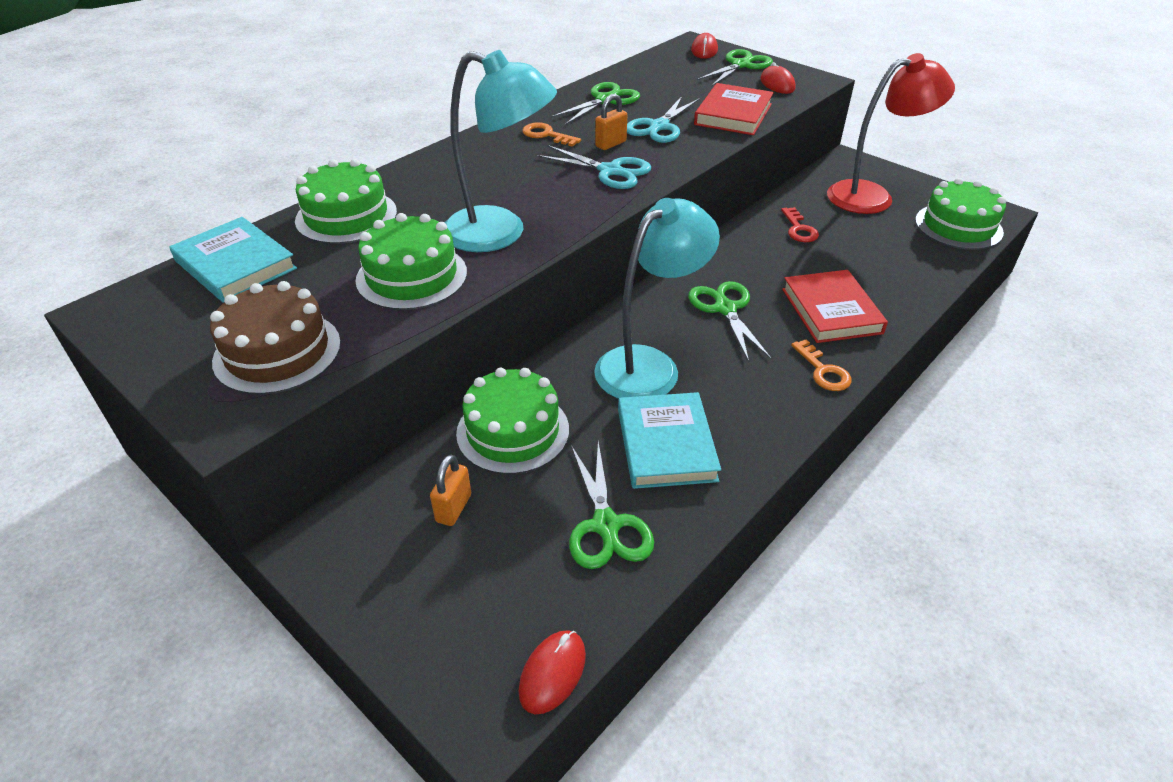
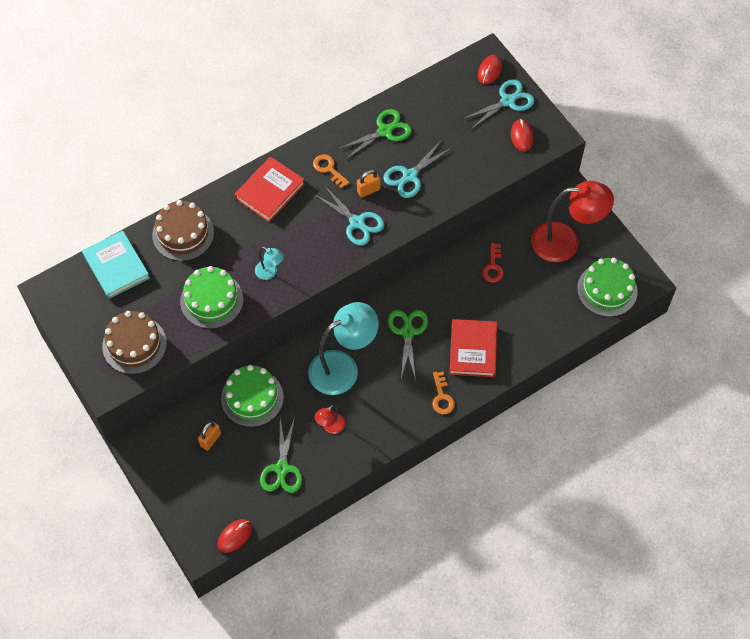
camera: 15 degrees right, 20 degrees up
green cake [295,159,397,244] -> brown cake [152,200,214,261]
turquoise lamp [445,50,557,252] -> turquoise lamp [255,247,284,280], size x0.45
turquoise book [618,392,721,489] -> red lamp [314,404,345,434]
red book [694,83,774,135] -> red book moved to [234,156,305,222]
green scissors [697,49,773,86] -> turquoise scissors [463,80,535,130]

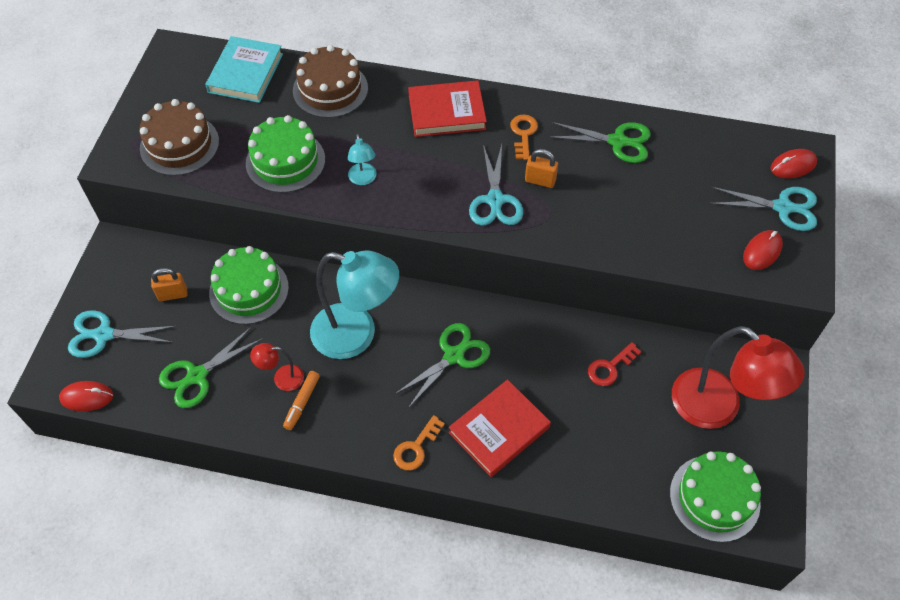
camera: 45 degrees right, 5 degrees down
turquoise scissors [383,141,451,198] -> turquoise scissors moved to [68,310,177,358]
none -> orange marker [283,371,320,430]

